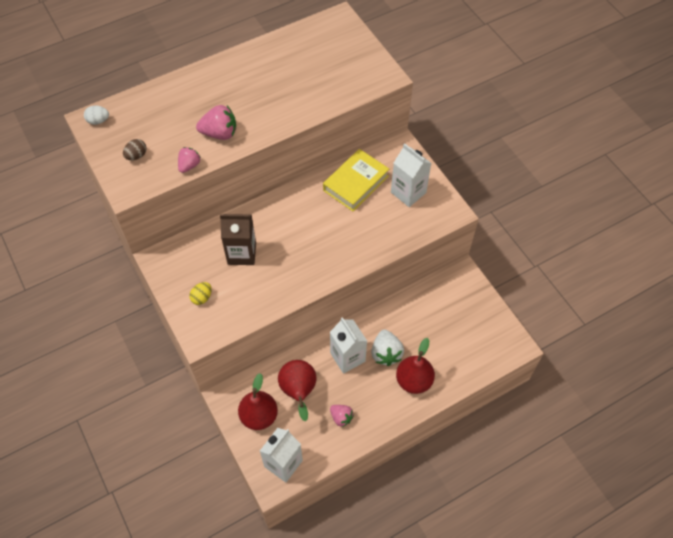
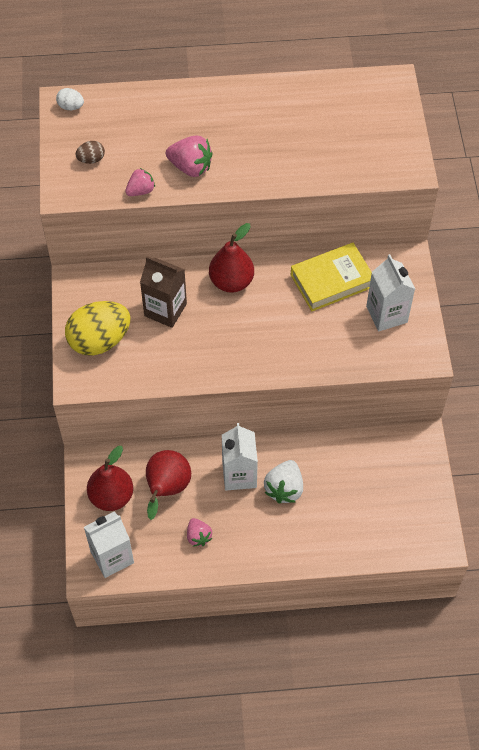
camera: 25 degrees right, 0 degrees up
yellow egg [189,282,212,305] -> yellow egg [65,301,131,355], size x2.27
red pear [396,338,435,394] -> red pear moved to [209,223,254,293]

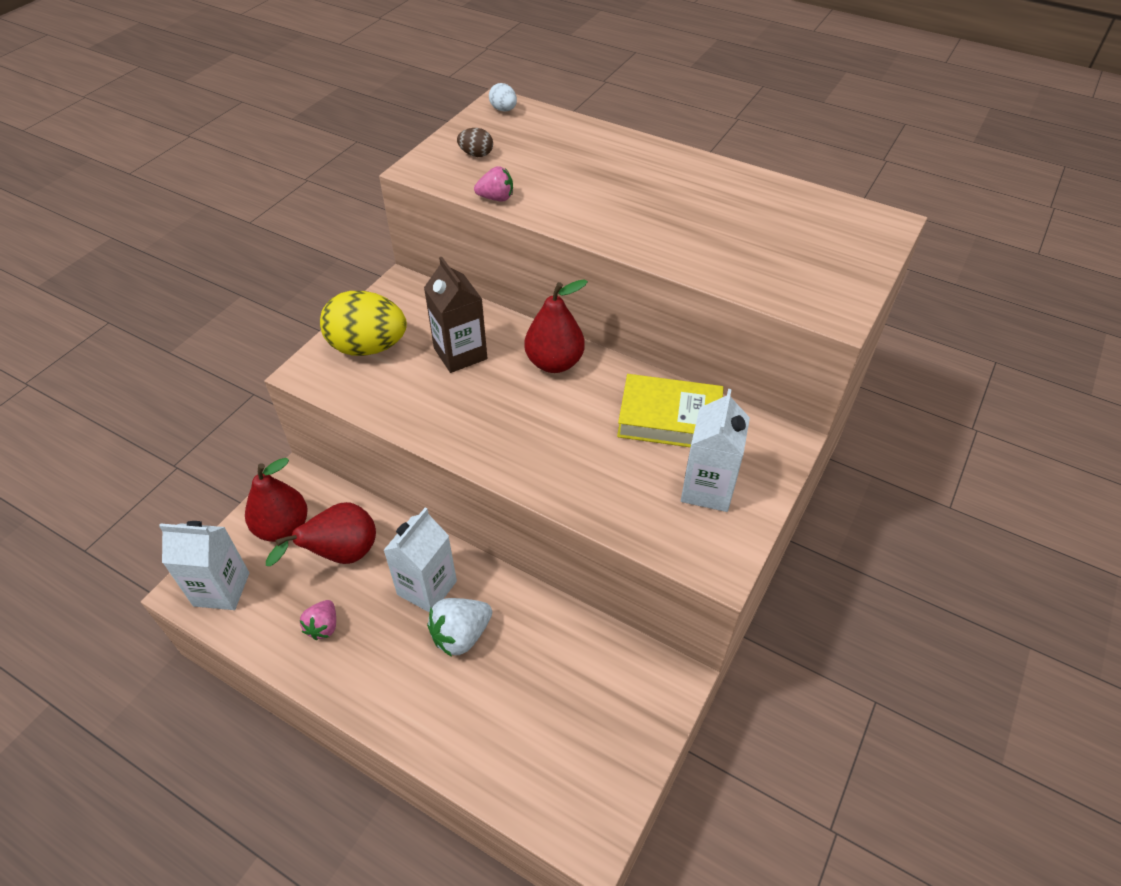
camera: 35 degrees right, 10 degrees down
pink strawberry [166,136,213,177] -> none

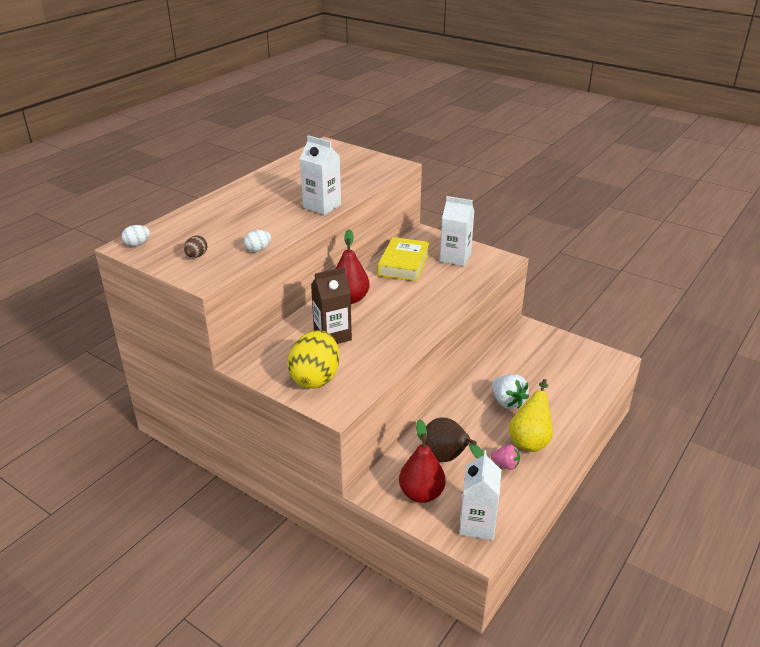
camera: 85 degrees left, 15 degrees down
red pear [266,502,376,566] -> brown pear [425,418,484,462]
white carton [383,508,457,613] -> white carton moved to [300,135,341,215]
pink strawberry [474,166,513,201] -> white egg [244,230,271,252]
none -> yellow pear [509,379,553,452]

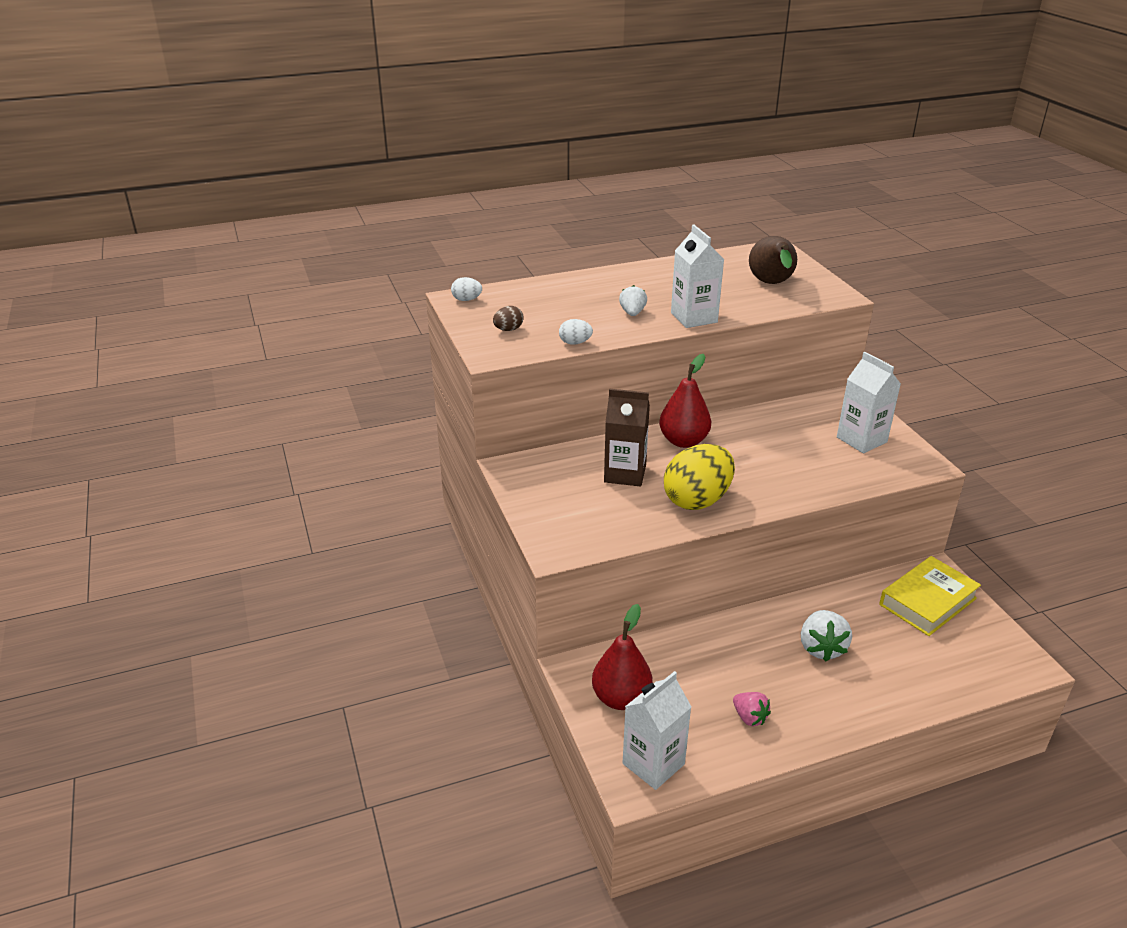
camera: 35 degrees right, 0 degrees up
yellow egg [288,330,340,388] -> yellow egg moved to [664,444,735,510]
yellow book [378,237,430,281] -> yellow book moved to [879,556,981,636]
brown pear [425,418,484,462] -> brown pear moved to [749,236,797,284]
yellow pear [509,379,553,452] -> none
none -> white strawberry [619,285,647,316]

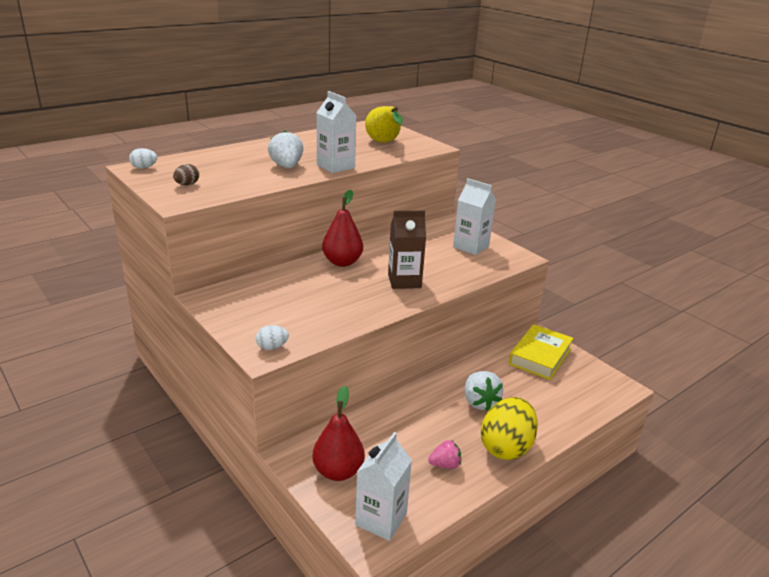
camera: 20 degrees left, 5 degrees down
white egg [559,319,593,345] -> white egg moved to [256,325,289,350]
brown carton [604,389,650,487] -> brown carton moved to [388,210,426,289]
white strawberry [619,285,647,316] -> white strawberry [268,131,303,168], size x1.56
yellow egg [664,444,735,510] -> yellow egg moved to [481,397,538,460]
pink strawberry [733,692,771,726] -> pink strawberry turned 45 degrees counterclockwise [428,440,461,469]
brown pear [749,236,797,284] -> yellow pear [365,106,403,143]

